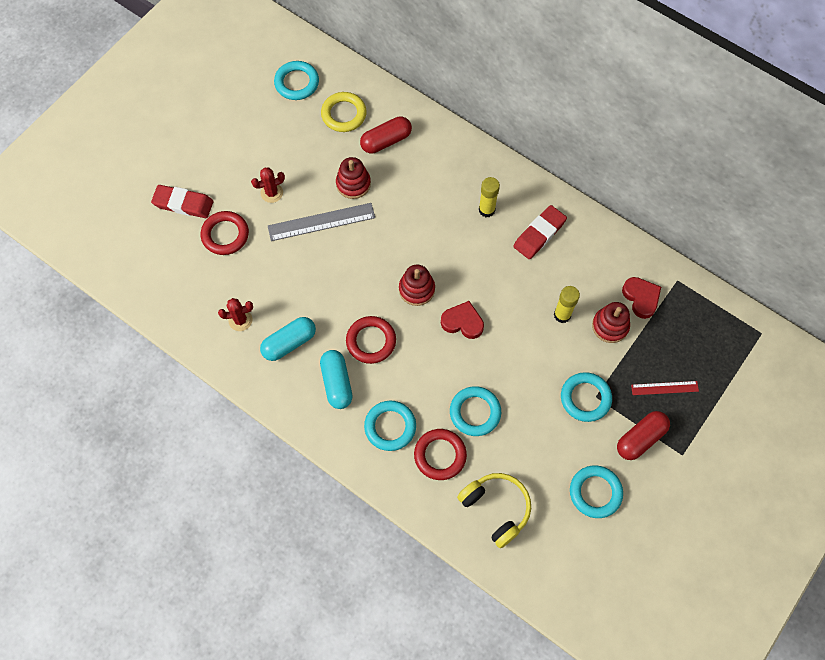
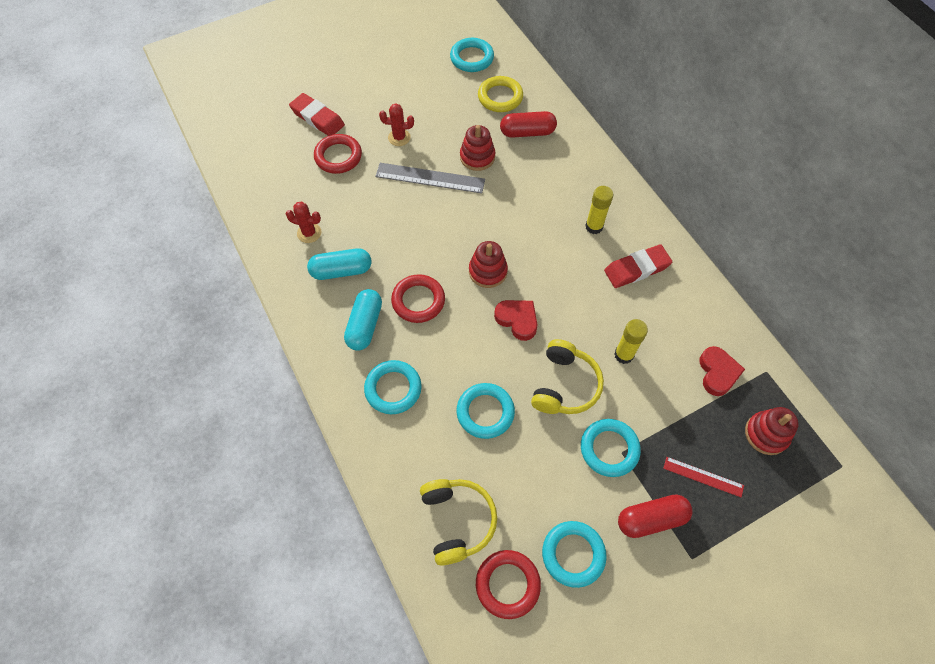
camera: 25 degrees right, 5 degrees down
red ring [414,429,467,480] -> red ring moved to [476,550,541,619]
red stacking toy [592,302,630,343] -> red stacking toy moved to [745,407,799,455]
none -> yellow headphones [531,339,604,414]

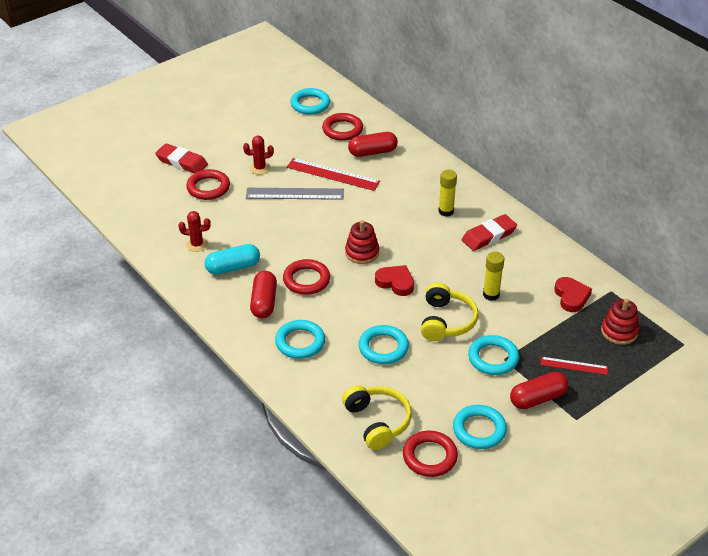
camera: 10 degrees left, 20 degrees down
turquoise capsule [344,289,382,350] -> red capsule [250,271,277,318]
red stacking toy [460,125,495,171] -> red ruler [287,158,380,191]
yellow ring [478,76,523,112] -> red ring [322,113,363,141]

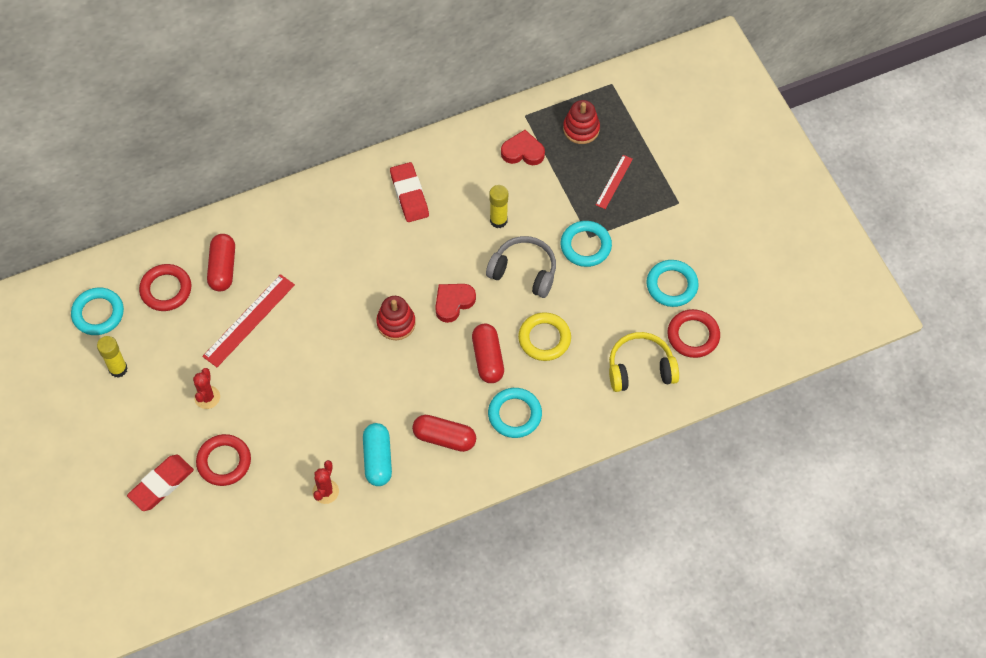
camera: 75 degrees left, 20 degrees up
grey ruler [246,188,344,200] -> none
red ring [283,259,330,295] -> none
turquoise ring [359,325,409,364] -> yellow ring [518,312,571,361]
yellow headphones [421,283,478,341] -> grey headphones [486,236,556,298]
yellow glue stick [438,170,457,217] -> yellow glue stick moved to [97,336,128,378]
red capsule [510,372,569,409] -> red capsule moved to [472,324,504,383]

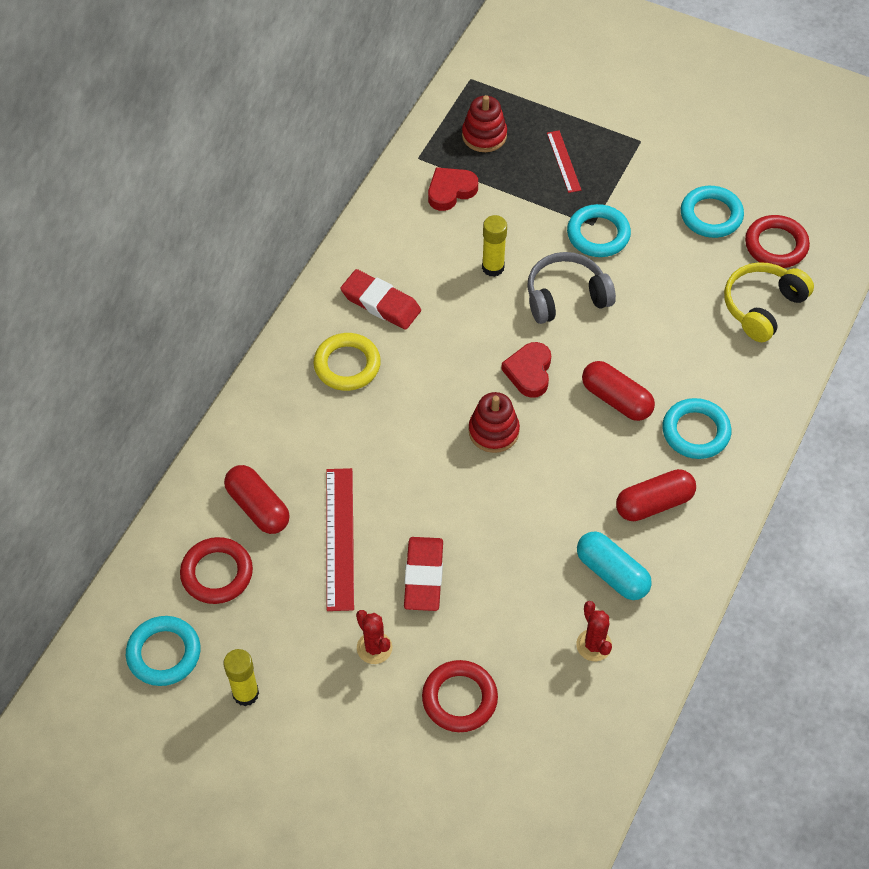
camera: 40 degrees left, 5 degrees down
red eraser [127,455,194,511] -> red eraser moved to [404,537,443,611]
yellow ring [518,312,571,361] -> yellow ring moved to [313,333,381,391]

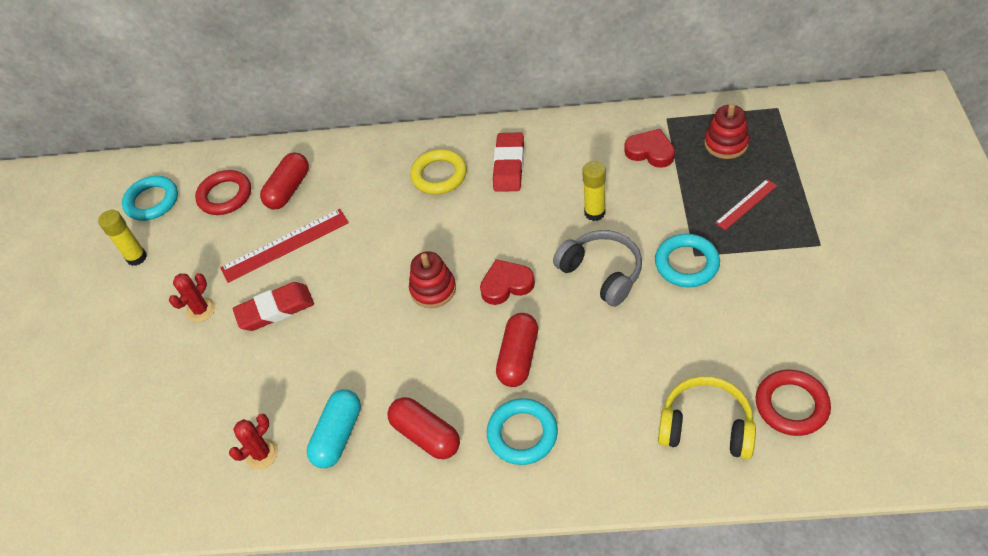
camera: 70 degrees right, 5 degrees down
red ring [422,660,498,732] -> none
turquoise ring [681,186,744,238] -> none

